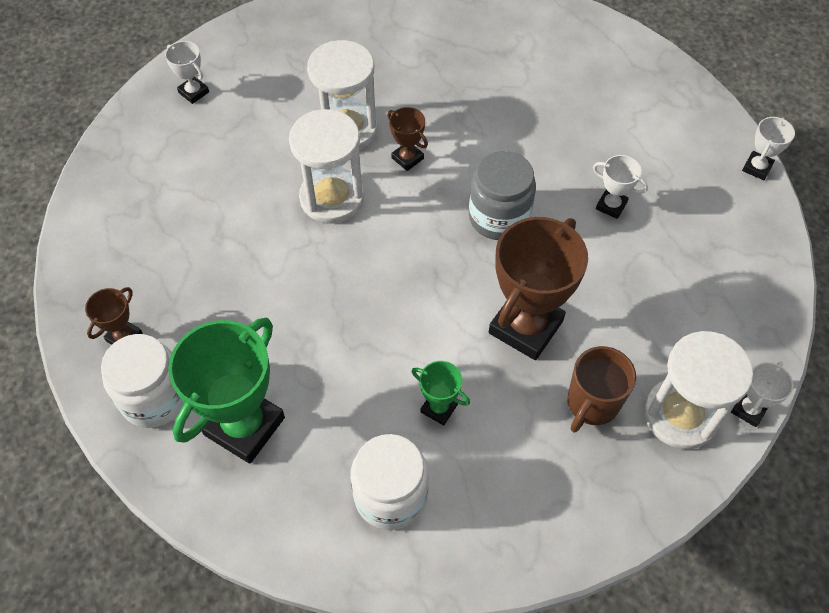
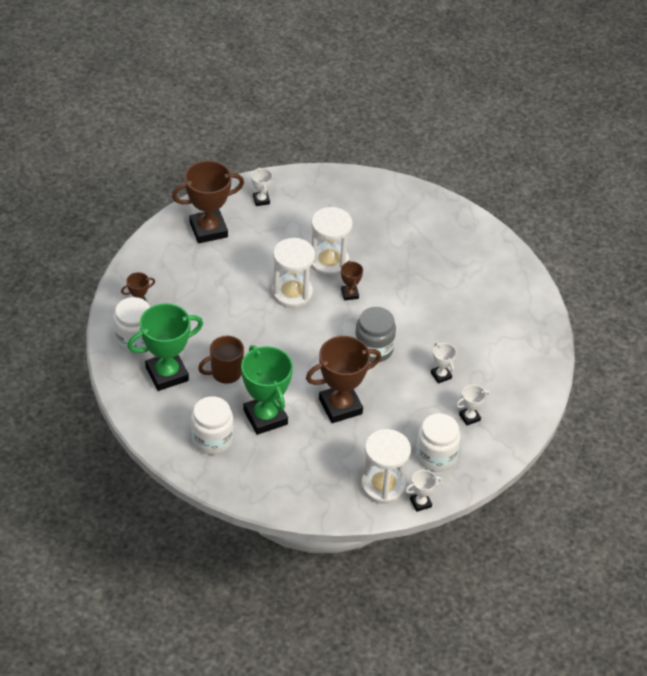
camera: 30 degrees right, 10 degrees down
green trophy [411,361,470,426] -> green trophy [241,345,293,435], size x2.11
brown mug [567,346,636,432] -> brown mug moved to [198,336,244,384]
white trophy [742,117,795,180] -> white trophy moved to [456,384,490,426]
none -> brown trophy [172,160,244,244]
none -> white jar [416,413,461,472]

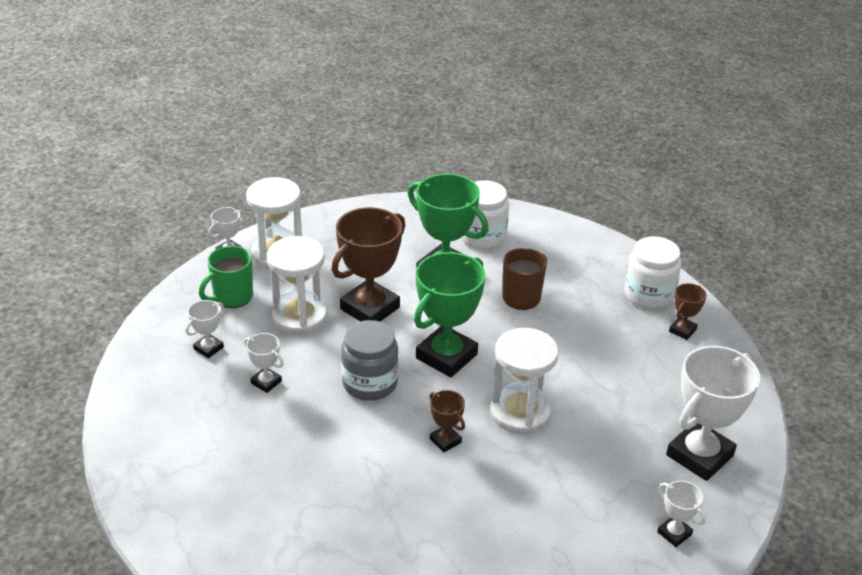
camera: 155 degrees right, 10 degrees down
green trophy [127,303,203,391] -> green trophy moved to [414,252,485,377]
brown trophy [172,160,244,244] -> white trophy [666,346,760,481]
white hourglass [311,207,353,277] -> white hourglass moved to [267,236,327,334]
white jar [416,413,461,472] -> green mug [199,246,253,308]

